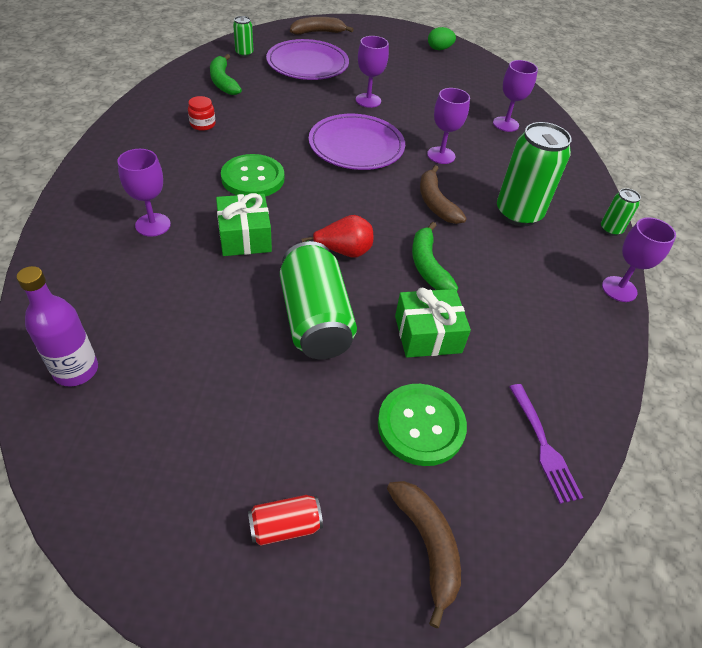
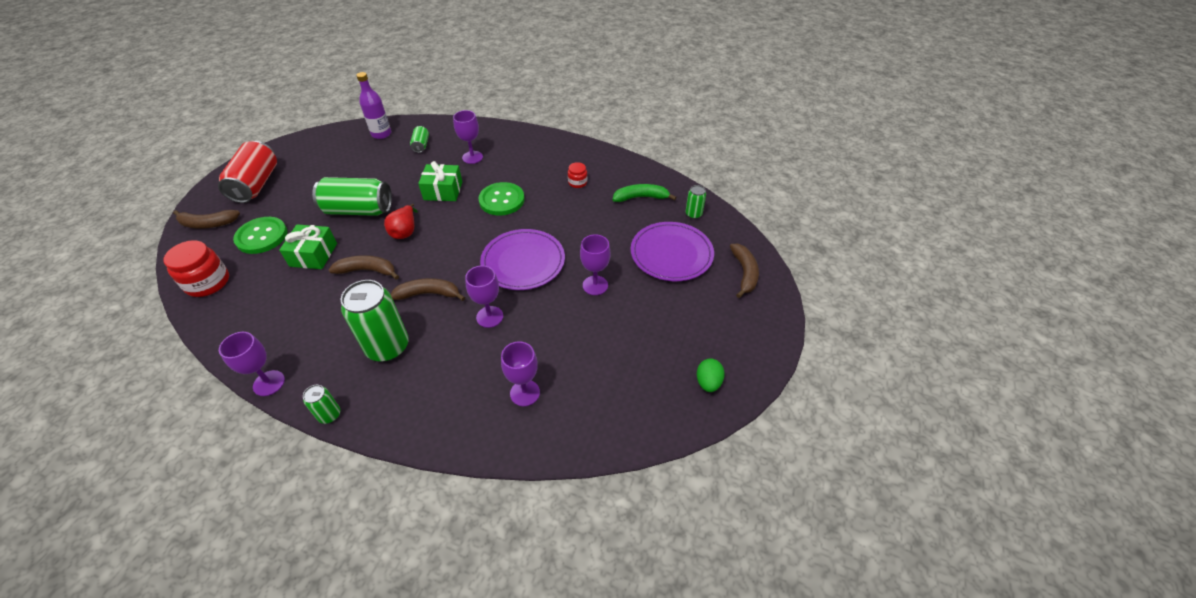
camera: 110 degrees right, 0 degrees up
red can [248,495,323,546] -> red can [218,141,277,203], size x2.09
green banana [412,222,458,290] -> brown banana [329,255,399,280]
purple fork [509,384,583,504] -> red jar [163,240,229,297]
none -> green can [410,126,429,153]

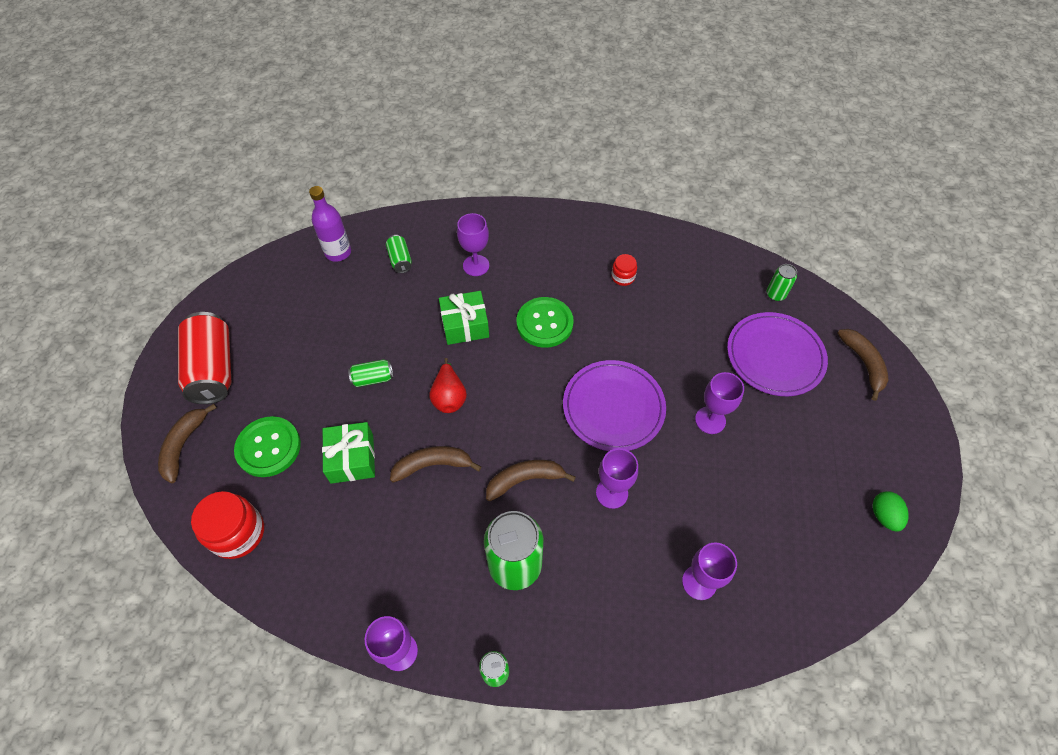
camera: 15 degrees left, 10 degrees up
brown banana [173,210,240,229] -> brown banana turned 120 degrees clockwise [158,404,216,483]
green can [312,177,392,216] -> green can [348,359,393,387], size x0.48
green banana [613,184,677,202] -> none

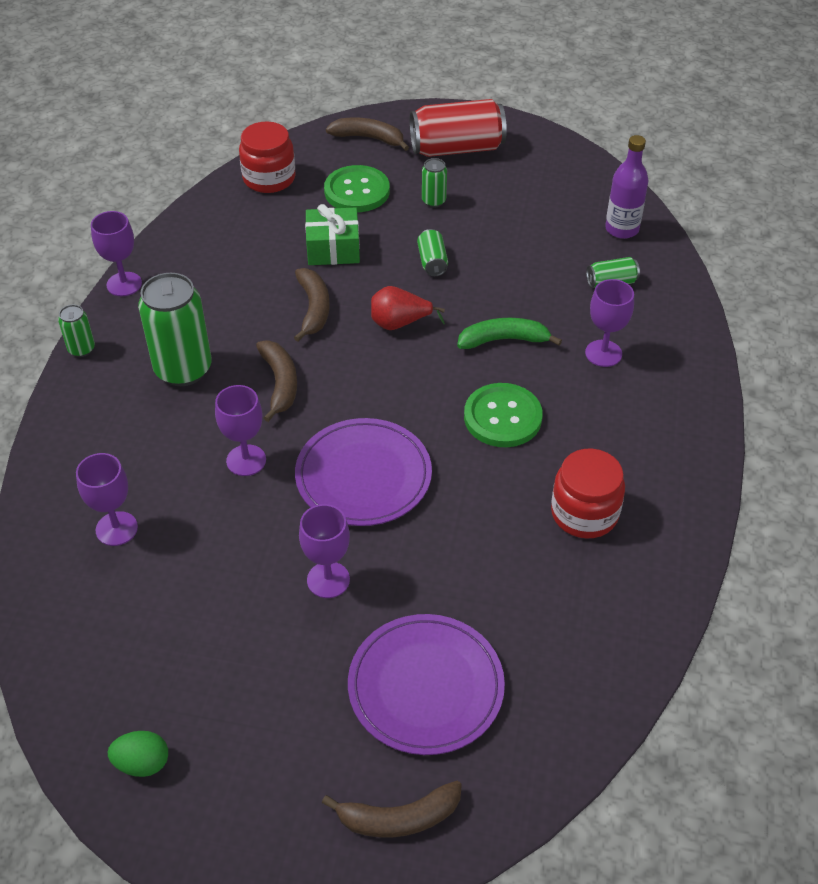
camera: 95 degrees right, 10 degrees down
green gift [439,291,489,345] -> green banana [457,318,562,349]
red jar [611,254,637,286] -> red jar [551,449,625,539], size x1.86
green can [767,264,797,301] -> green can moved to [422,158,447,208]

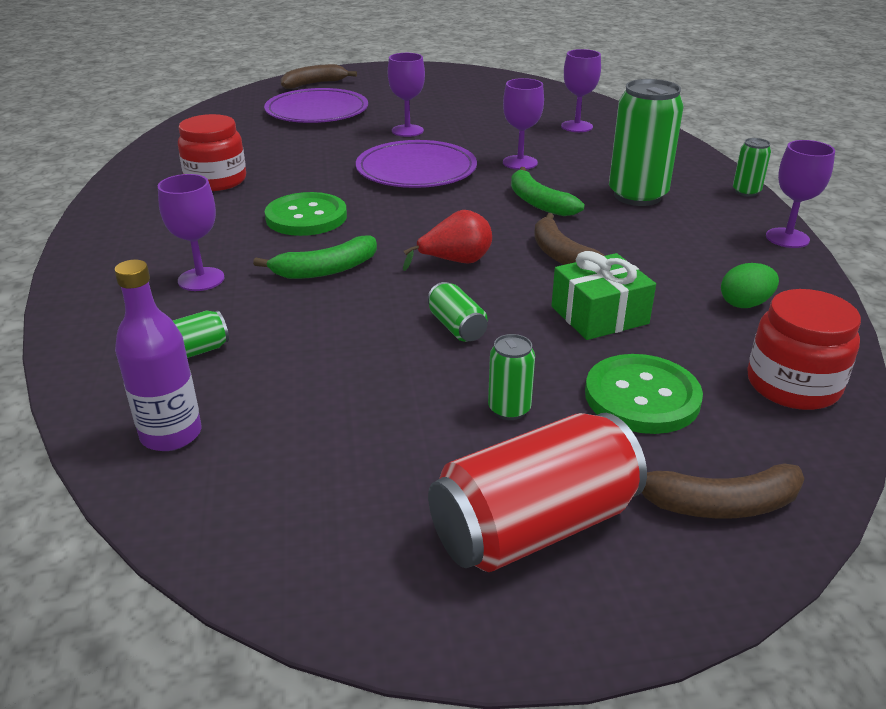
camera: 160 degrees right, 15 degrees down
green egg [108,731,168,777] -> green egg moved to [721,263,779,308]
brown banana [256,341,297,422] -> green banana [511,167,585,216]

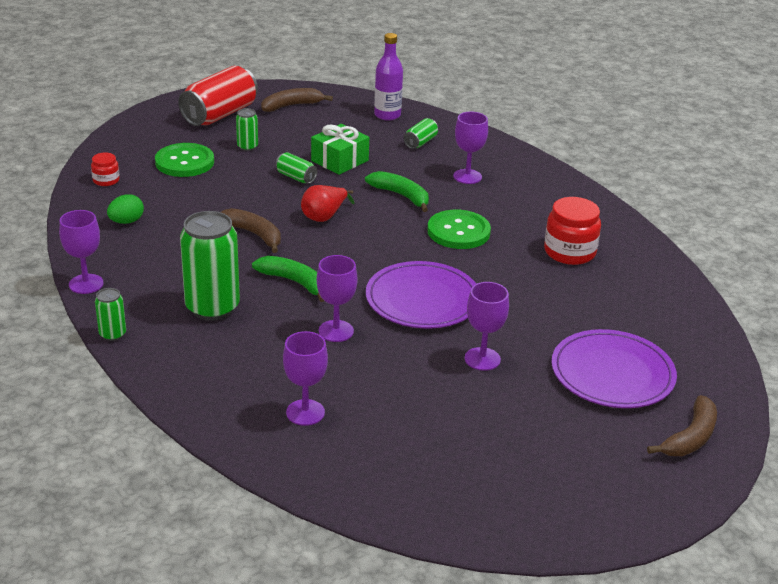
camera: 155 degrees right, 0 degrees up
green banana [253,235,377,279] -> green banana turned 90 degrees clockwise [365,171,429,212]
green gift [551,251,656,340] -> green gift moved to [311,124,369,175]
brown banana [642,463,804,519] -> brown banana moved to [261,88,333,112]
red jar [747,289,861,410] -> red jar [91,153,120,186], size x0.54

